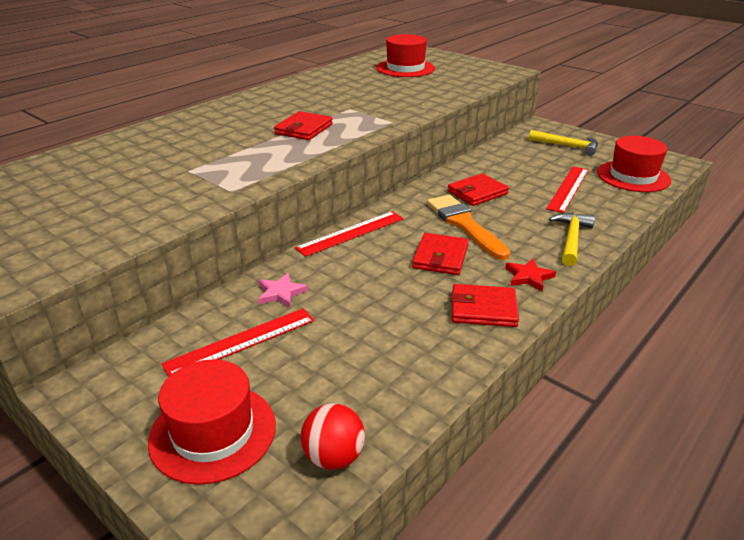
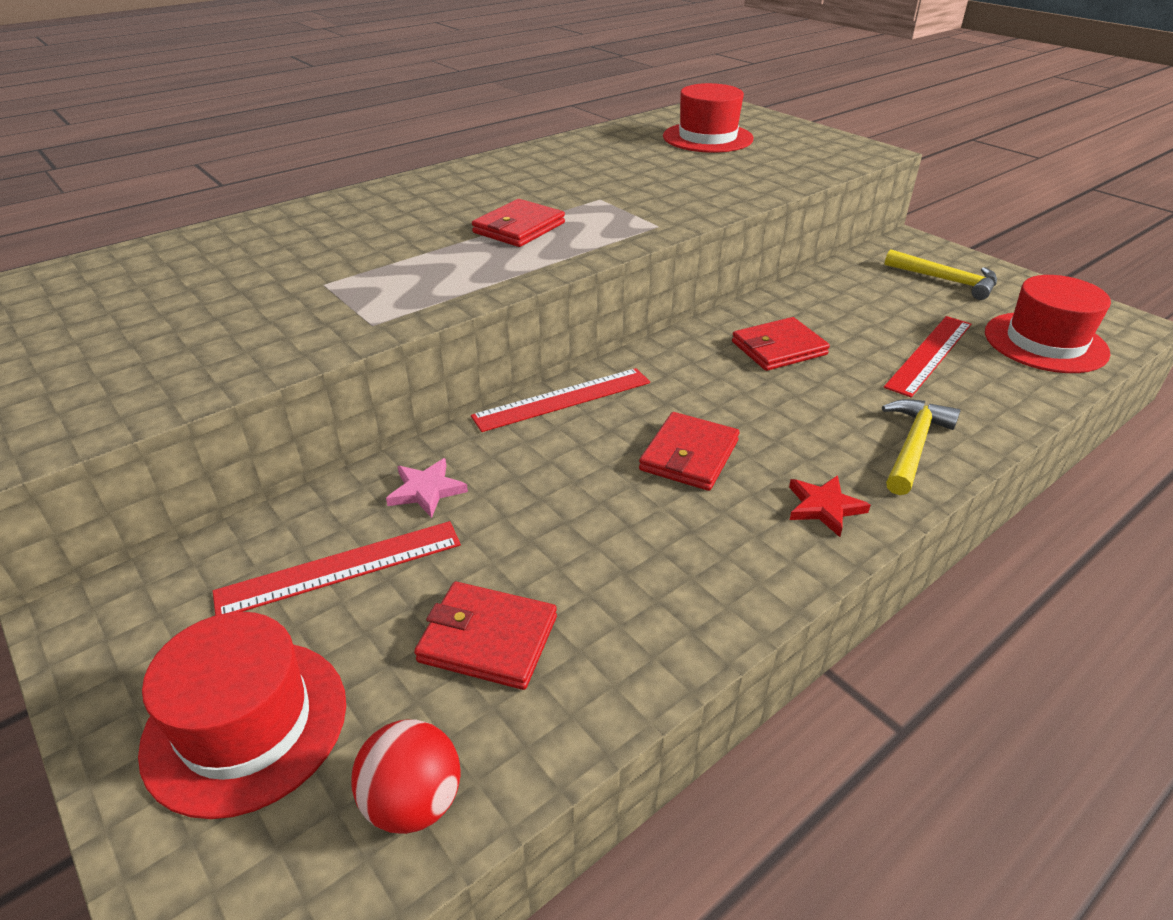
camera: 10 degrees right, 5 degrees up
orange brush [427,195,510,260] -> none
red wallet [451,284,519,327] -> red wallet moved to [414,582,557,690]

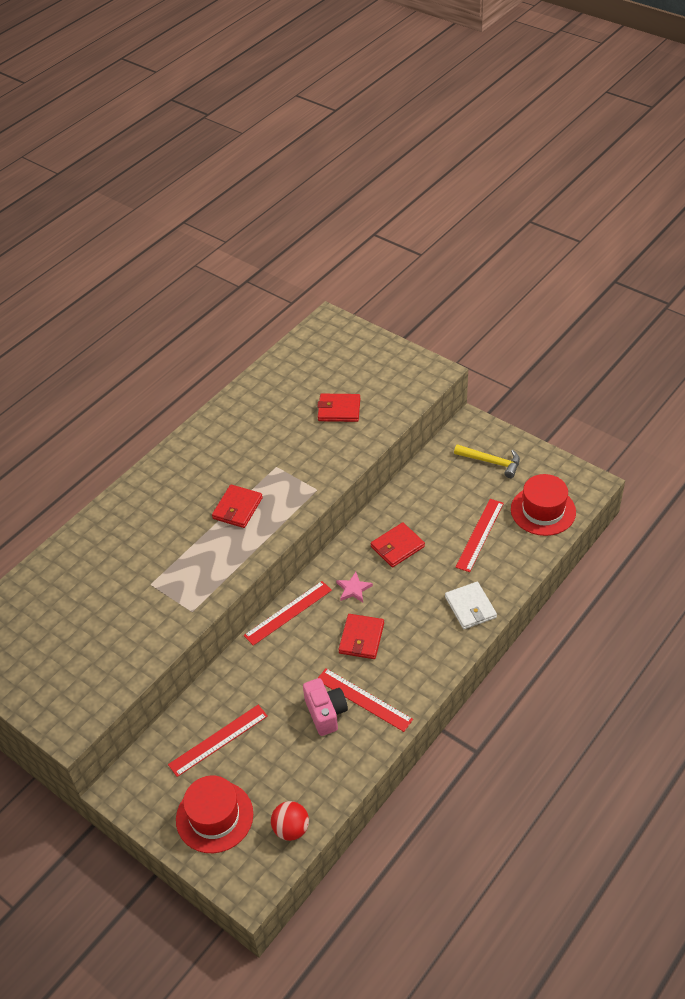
camera: 10 degrees left, 10 degrees up
pink star [386,458,468,518] -> pink star moved to [336,572,373,602]
red wallet [414,582,557,690] -> red wallet moved to [317,394,360,422]
red hat [663,83,754,153] -> none
red star [789,475,871,537] -> none
yellow hammer [882,399,960,495] -> white wallet [445,582,497,629]
none -> pink camera [303,678,348,736]
none -> red ruler [318,668,413,732]

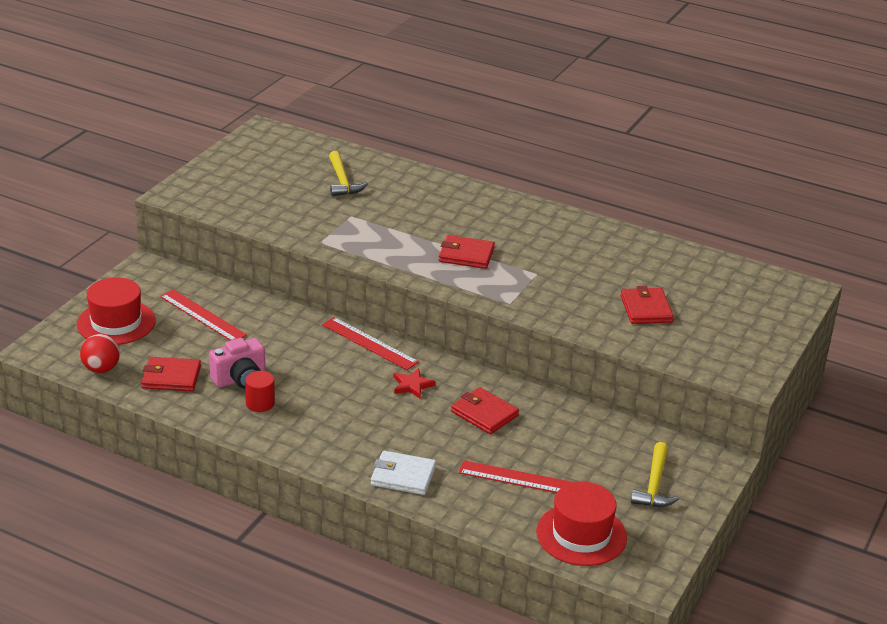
camera: 75 degrees right, 15 degrees down
red ruler [318,668,413,732] -> red cylinder [245,371,275,412]
pink star [336,572,373,602] -> red star [394,368,436,399]
red wallet [338,614,384,659] -> red wallet moved to [141,357,201,391]
white wallet [445,582,497,629] -> white wallet turned 45 degrees clockwise [371,451,436,495]
none -> yellow hammer [329,151,368,197]

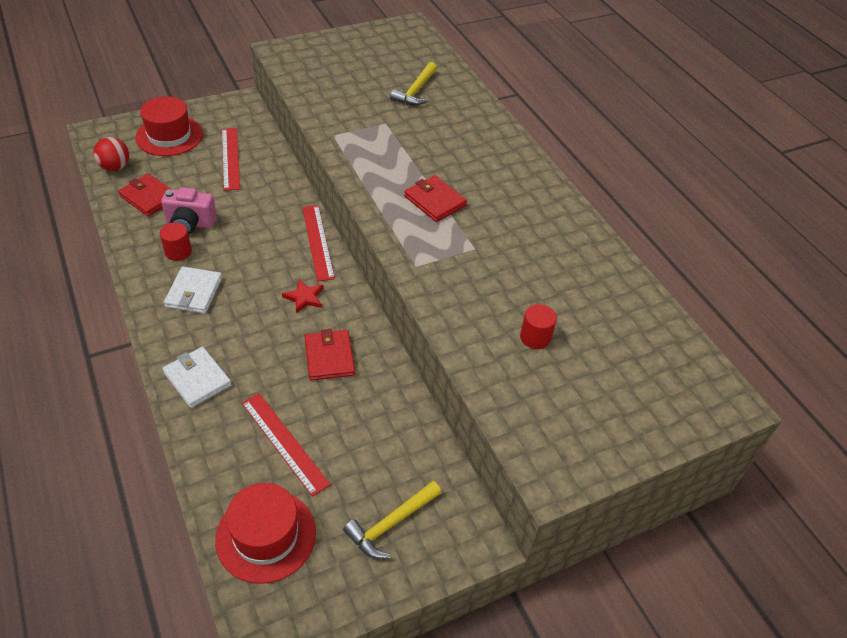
camera: 35 degrees right, 15 degrees up
red wallet [621,286,674,324] -> red cylinder [520,304,557,349]
none -> white wallet [164,267,222,314]

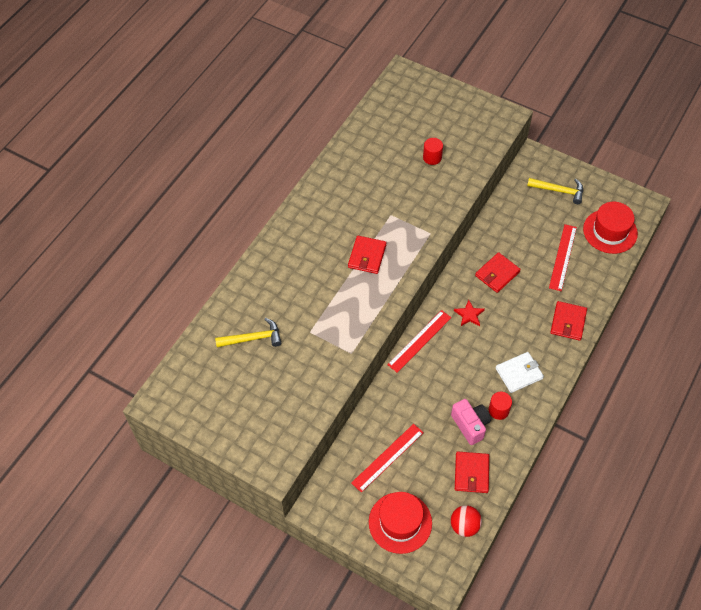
camera: 120 degrees left, 10 degrees up
white wallet [163,347,232,408] -> red wallet [550,301,587,341]

